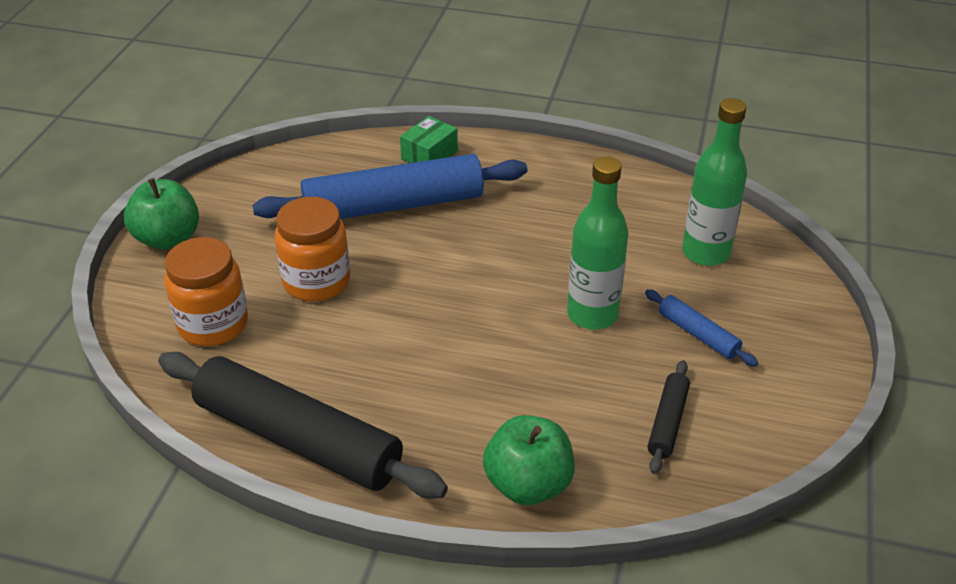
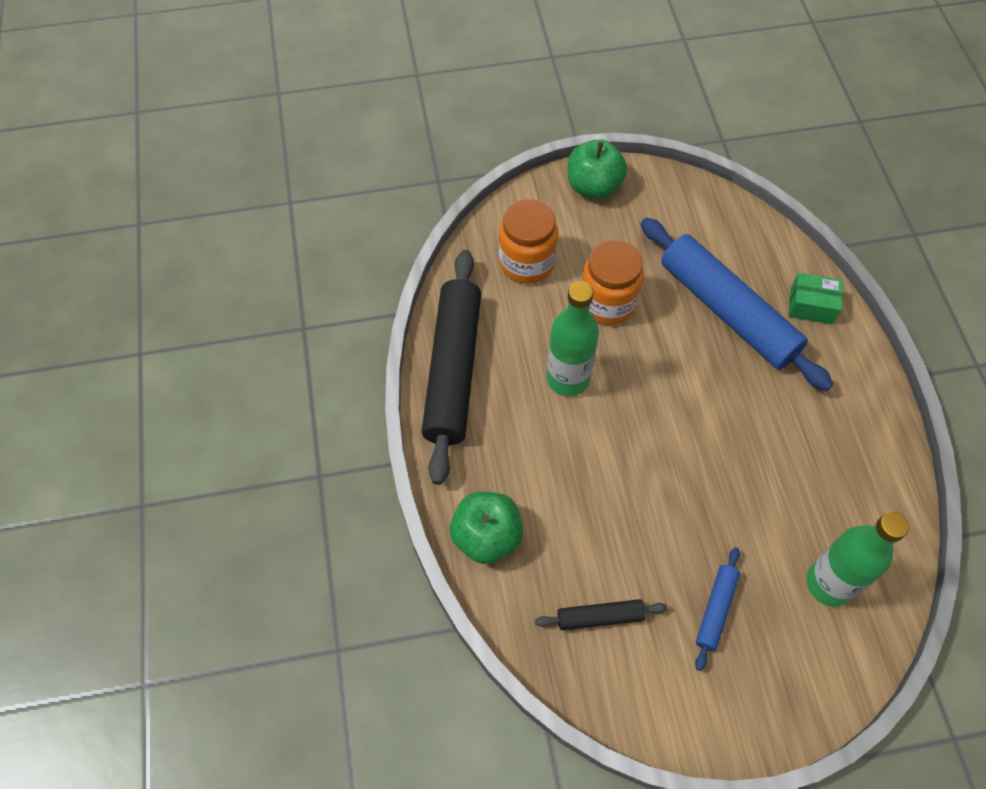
camera: 65 degrees right, 20 degrees up
green bottle [567,156,628,330] -> green bottle moved to [547,281,599,396]

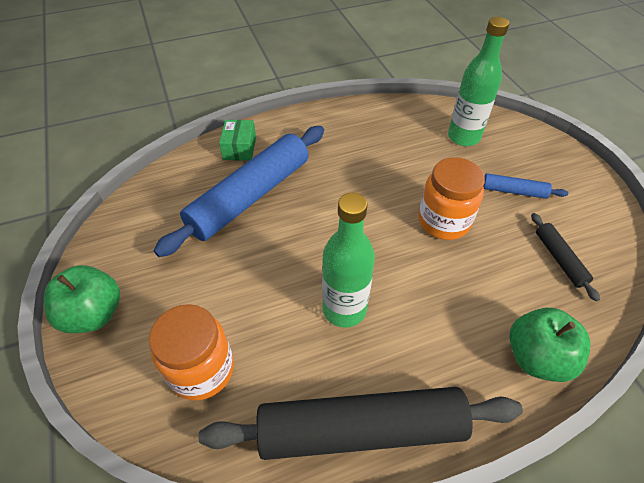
camera: 100 degrees left, 10 degrees down
orange jar [581,240,644,325] -> orange jar moved to [418,157,485,240]

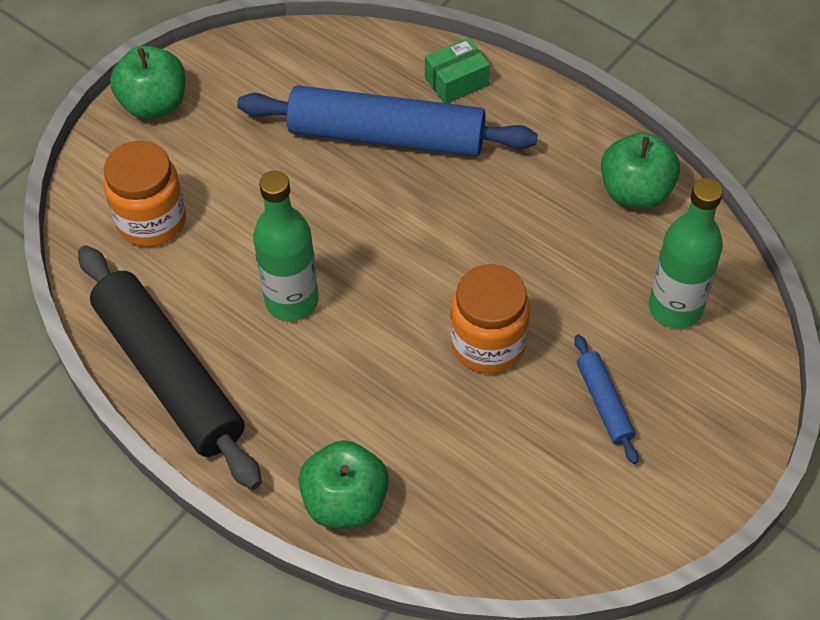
camera: 60 degrees right, 5 degrees up
black rolling pin [531,213,600,302] -> none
none -> green apple [601,132,680,209]

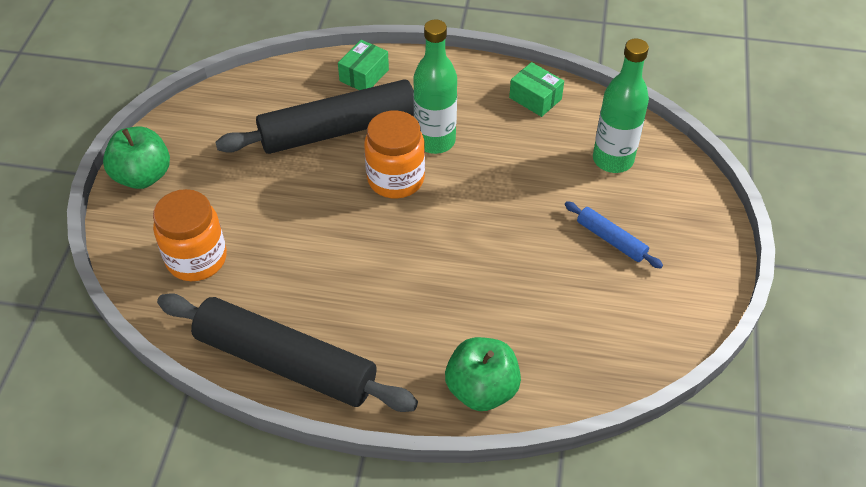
camera: 30 degrees left, 5 degrees down
blue rolling pin [237,85,538,156] -> black rolling pin [215,79,414,154]
green bottle [253,171,319,321] -> green bottle moved to [413,19,457,154]
orange jar [450,264,530,374] -> orange jar moved to [364,110,425,198]
green apple [601,132,680,209] -> green box [509,62,564,117]

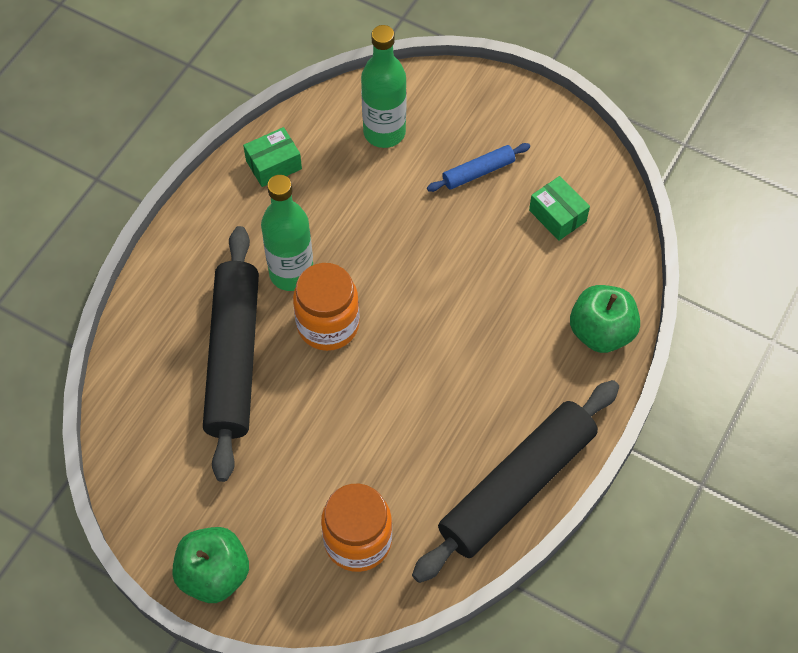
camera: 70 degrees left, 10 degrees up
green box [338,40,389,90] -> green box moved to [529,176,590,241]

